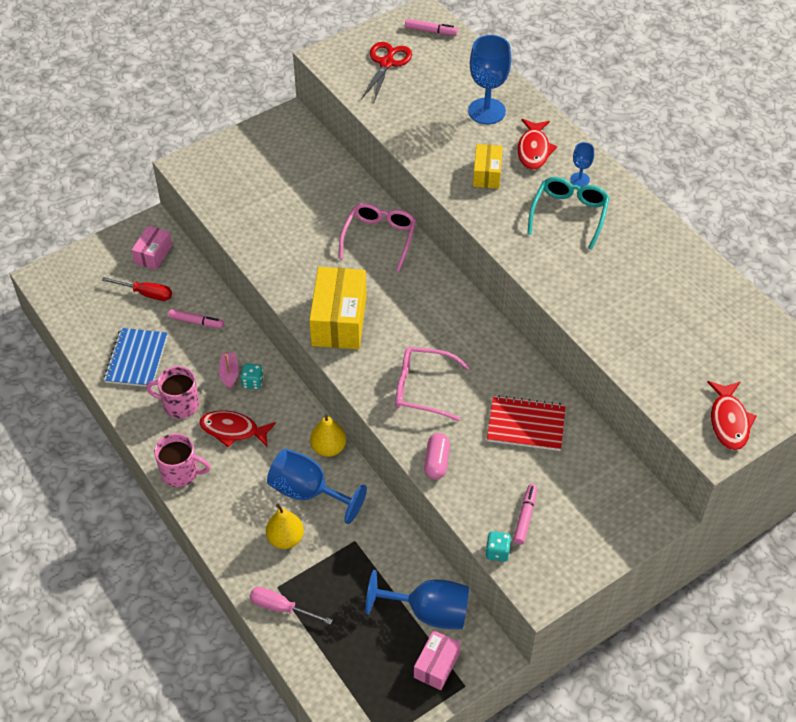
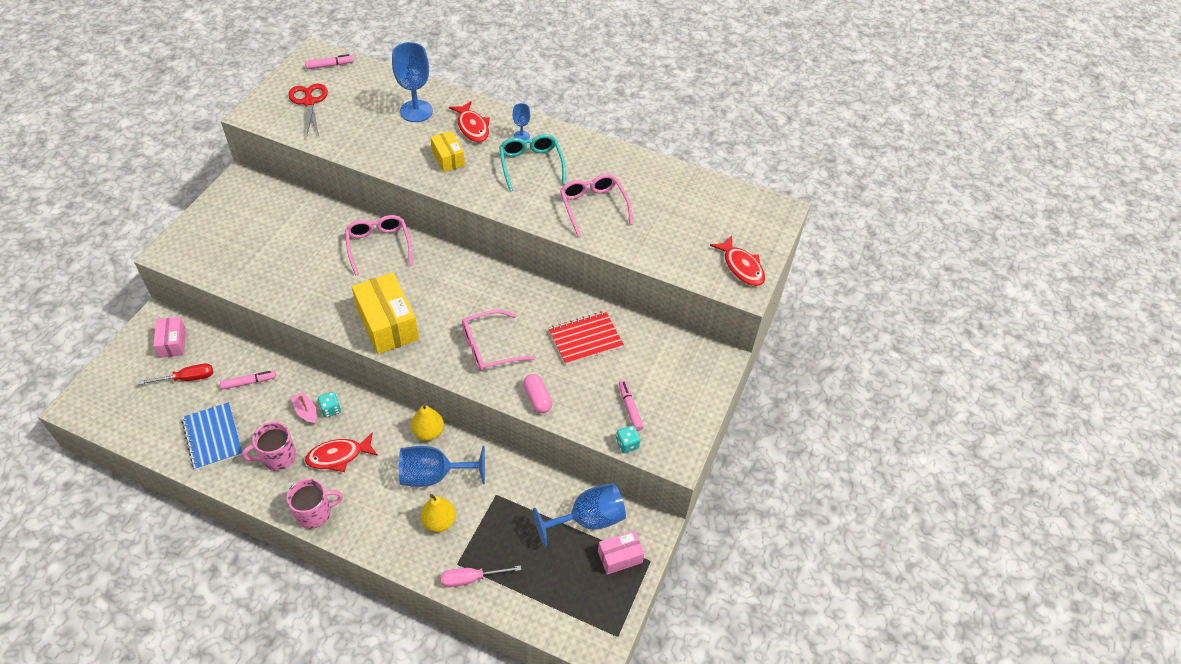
camera: 35 degrees left, 0 degrees up
pink box [414,630,461,690] -> pink box turned 75 degrees clockwise [598,530,645,575]
none -> pink glasses [560,174,633,237]

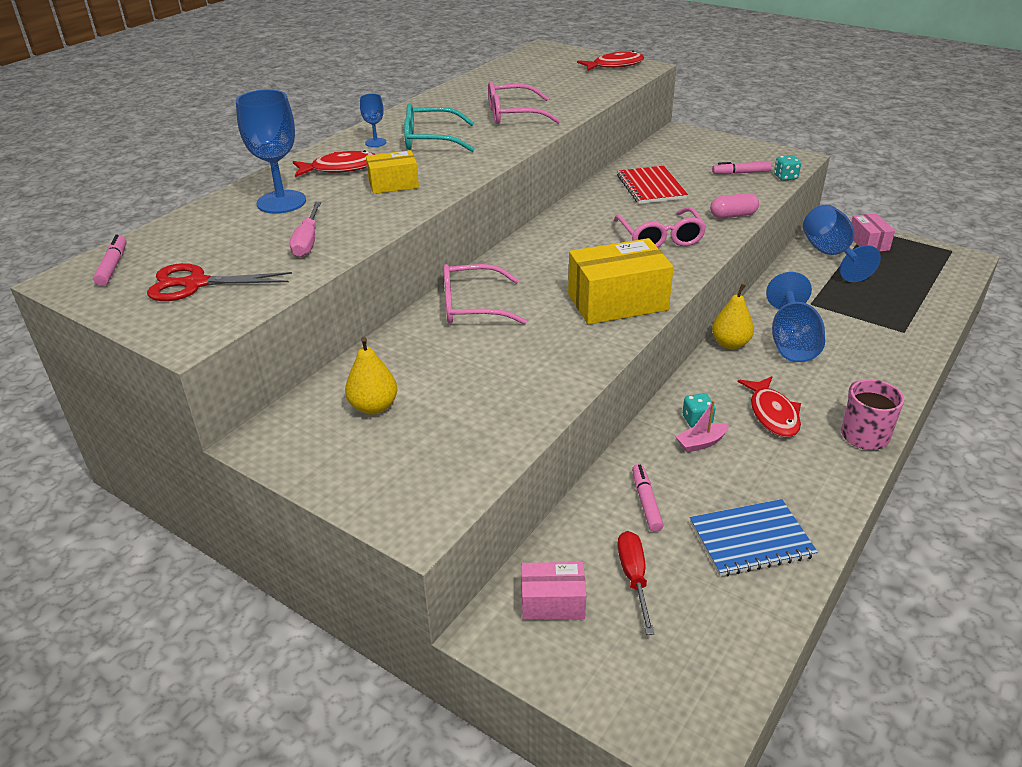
camera: 75 degrees left, 15 degrees down
pink mug [242,422,296,471] -> none
yellow pear [421,494,456,532] -> yellow pear moved to [345,337,398,415]
pink screwdriver [441,565,521,587] -> pink screwdriver moved to [290,202,321,257]

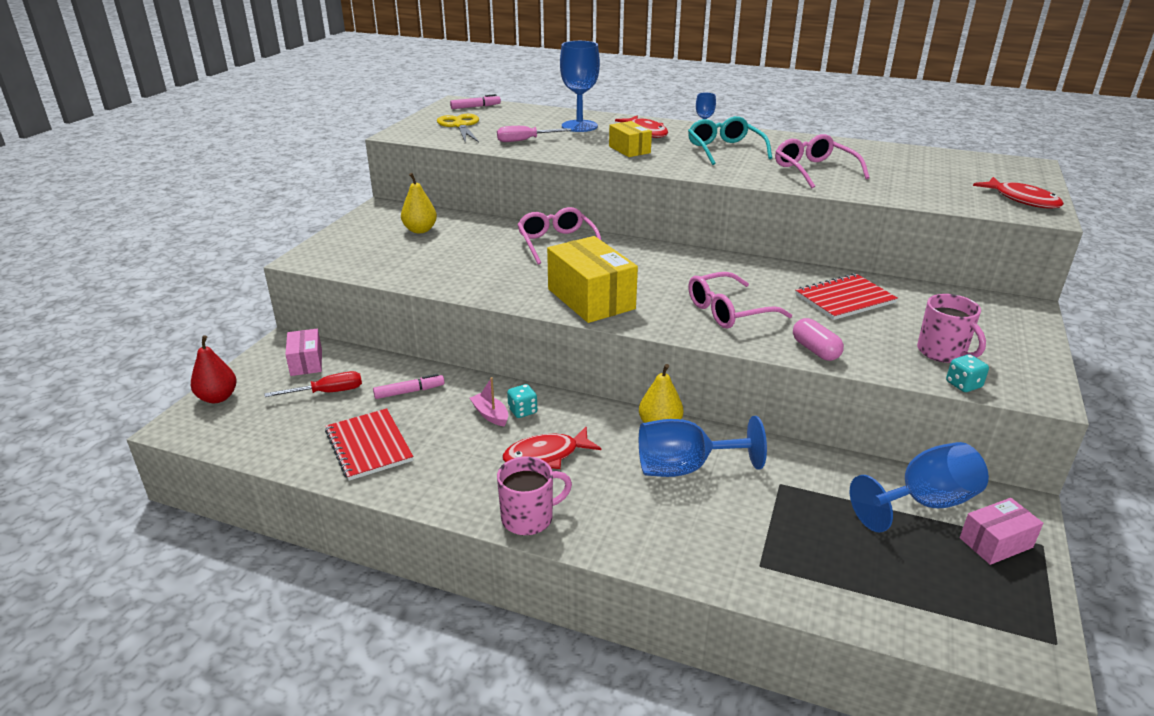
camera: 75 degrees right, 5 degrees down
red scissors [147,263,292,301] -> yellow scissors [437,114,479,142]
blue notebook [690,499,818,576] -> red notebook [325,408,413,481]
pink marker [712,161,772,174] -> pink mug [917,294,986,363]
none -> red pear [191,336,237,403]

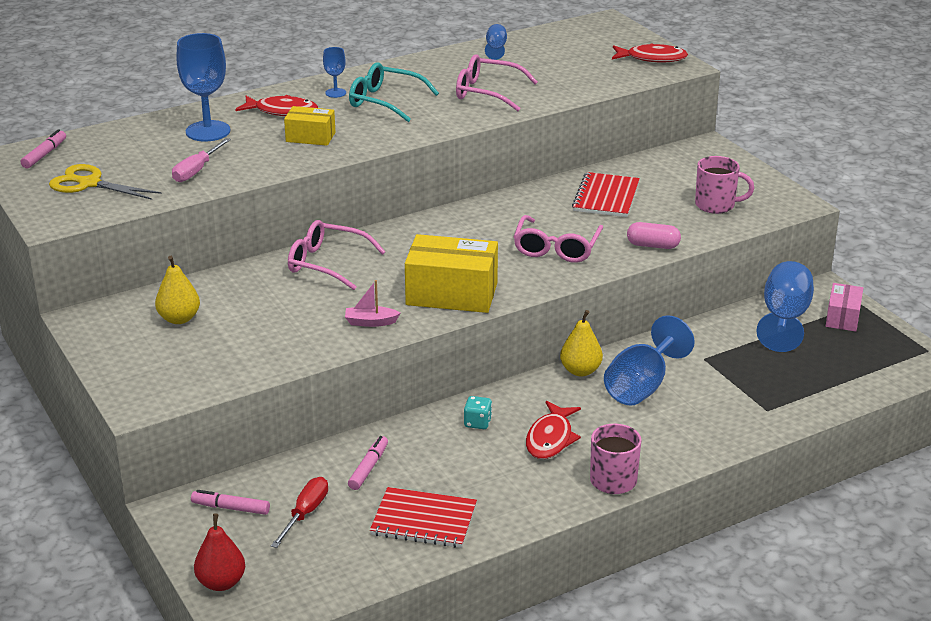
camera: 50 degrees left, 0 degrees up
pink box [285,329,322,376] -> pink marker [191,490,270,515]
pink boat [470,377,508,427] -> pink boat moved to [345,280,400,327]
turquoise dice [946,354,989,392] -> none
none -> blue goblet [485,24,507,60]

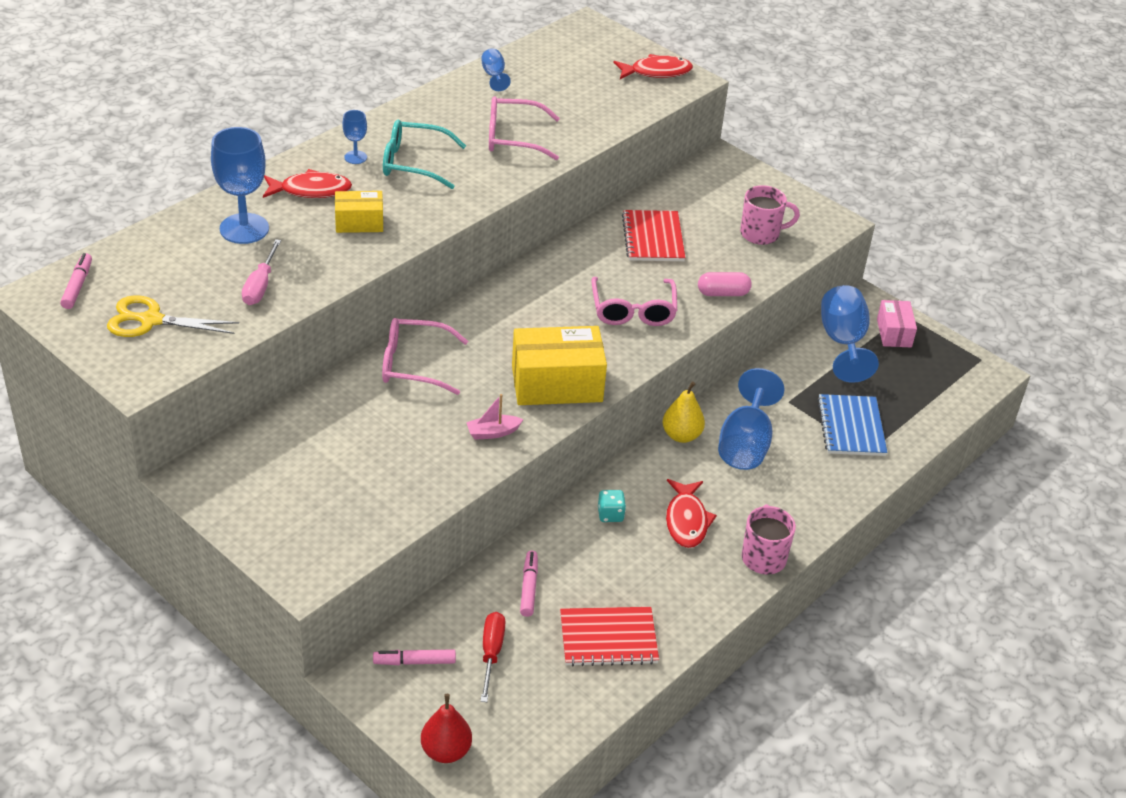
camera: 20 degrees left, 10 degrees up
yellow pear [155,256,200,324] -> none
none -> blue notebook [817,394,888,456]

